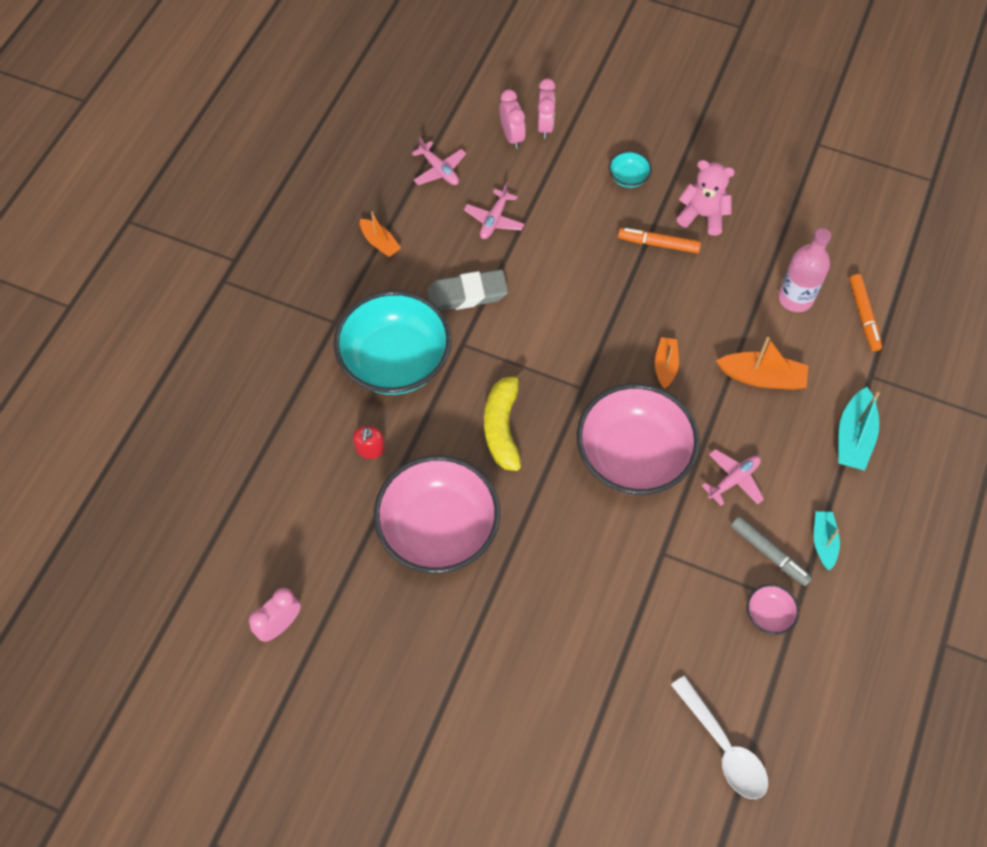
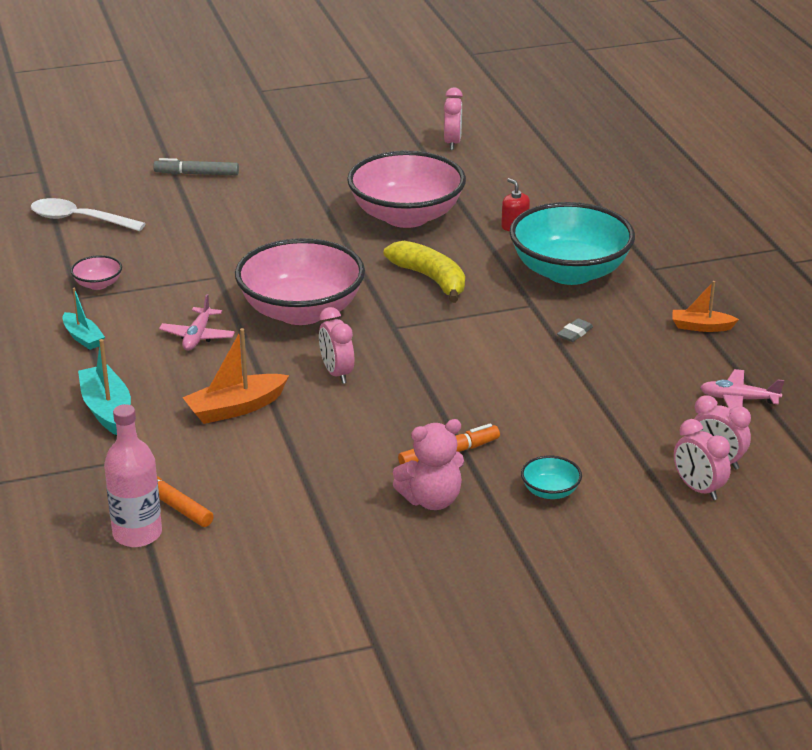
camera: 140 degrees right, 30 degrees down
grey eraser [427,269,508,311] -> grey eraser [557,318,593,342], size x0.47
pink plane [464,182,525,239] -> none
orange boat [655,337,679,389] -> pink clock [319,307,354,384]
grey marker [731,516,812,586] -> grey marker moved to [153,158,239,175]
pink bottle [778,228,831,312] -> pink bottle moved to [104,404,162,547]

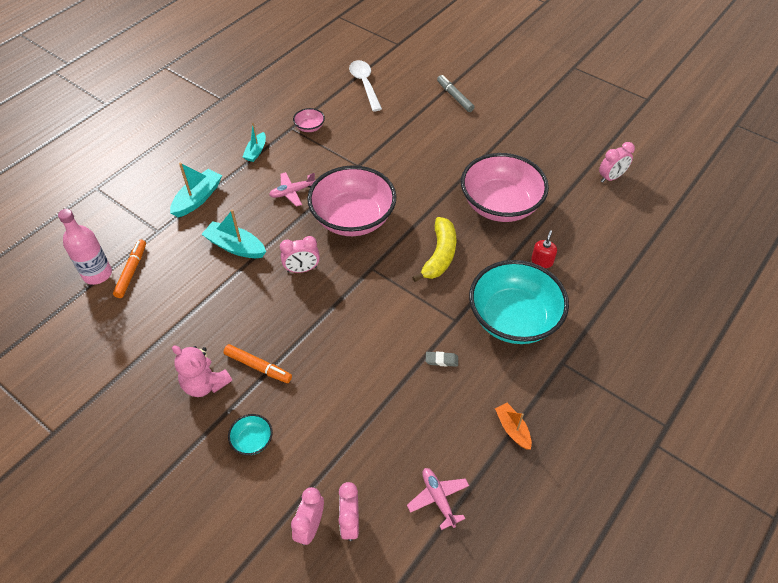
camera: 55 degrees right, 20 degrees up
orange boat [182,328,289,424] -> turquoise boat [201,210,266,258]
pink clock [319,307,354,384] -> pink clock turned 135 degrees counterclockwise [280,236,320,273]

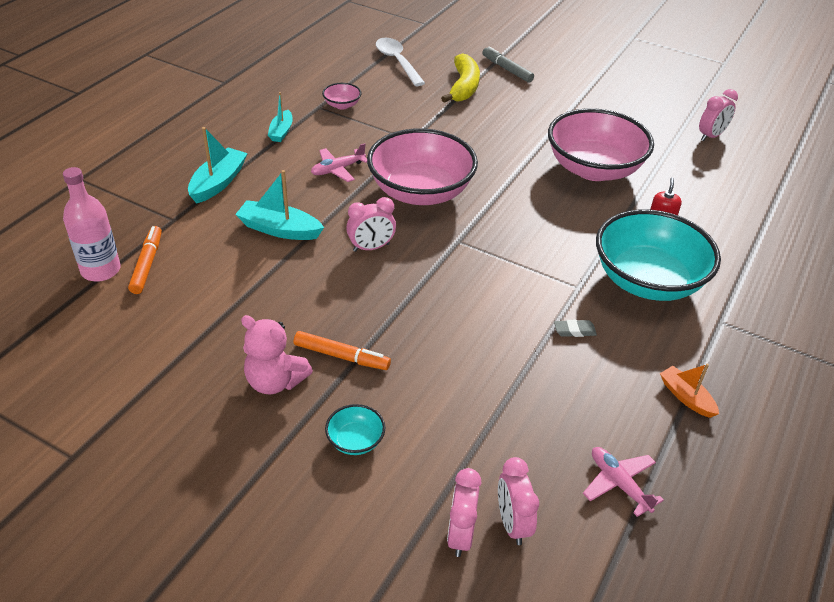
camera: 10 degrees left, 10 degrees down
yellow banana [412,217,456,282] -> yellow banana moved to [441,53,480,103]

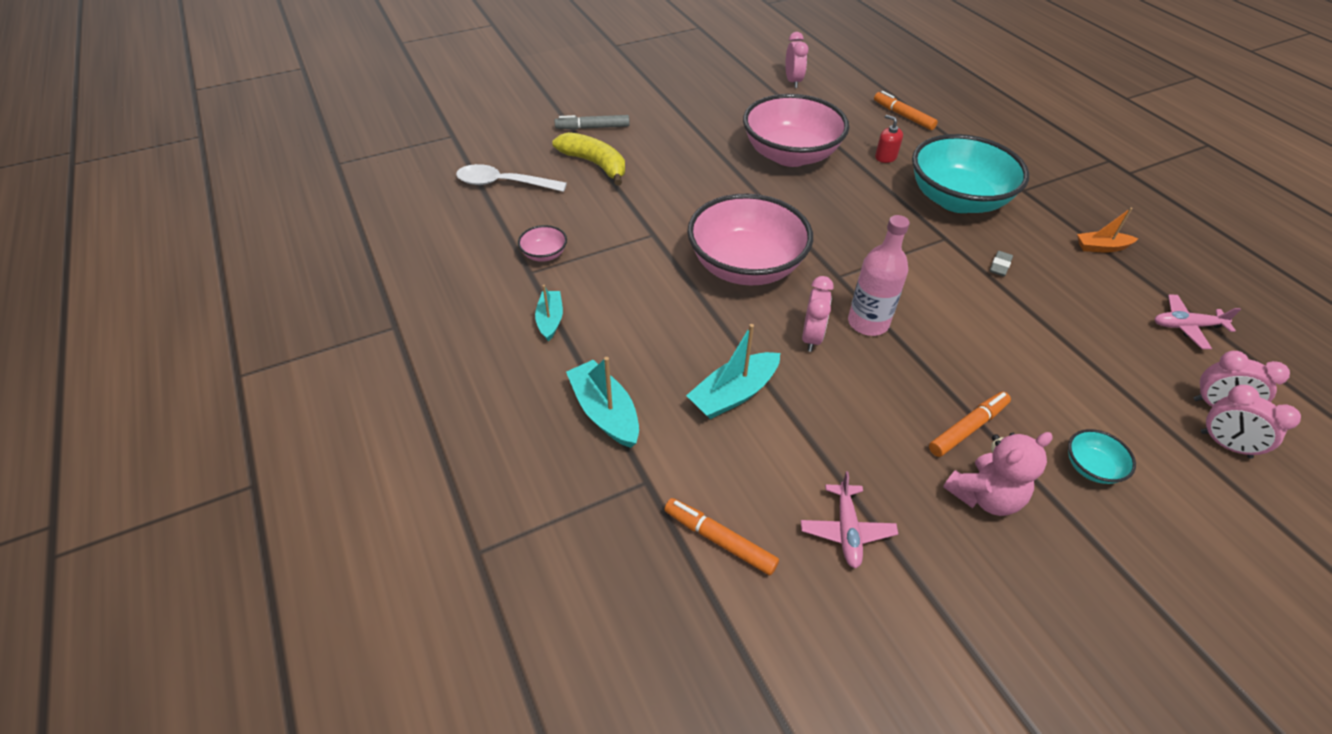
camera: 55 degrees left, 5 degrees up
pink bottle [63,167,120,282] -> pink bottle moved to [848,215,910,336]
turquoise boat [268,92,293,142] -> turquoise boat turned 135 degrees counterclockwise [535,285,563,342]
pink plane [311,143,367,182] -> pink plane moved to [801,471,898,569]
none -> orange marker [874,91,938,130]

